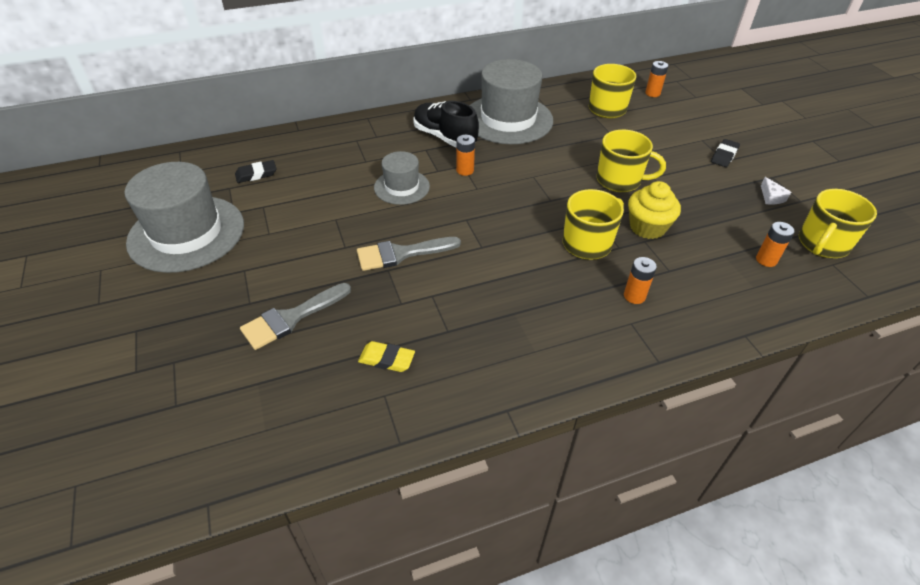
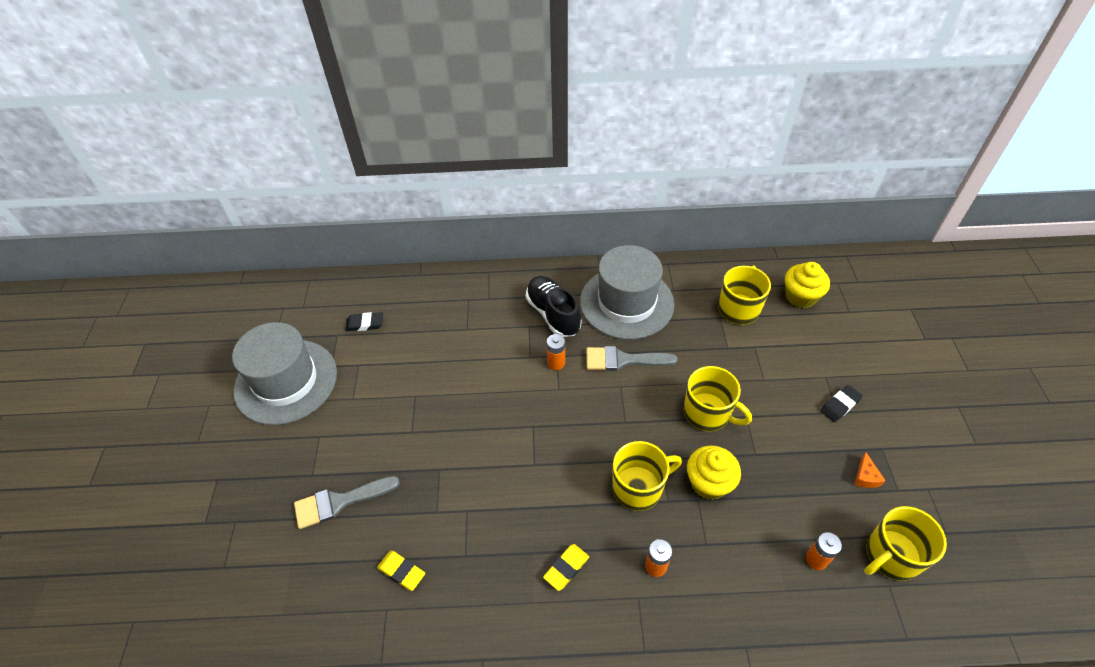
camera: 20 degrees right, 5 degrees up
grey brush [357,237,461,271] -> grey brush moved to [586,346,678,371]
grey hat [374,151,430,205] -> none
orange battery [645,61,668,97] -> yellow cupcake [785,262,830,308]
white cheese [761,177,791,205] -> orange cheese [854,452,886,488]
none -> yellow eraser [543,544,589,591]

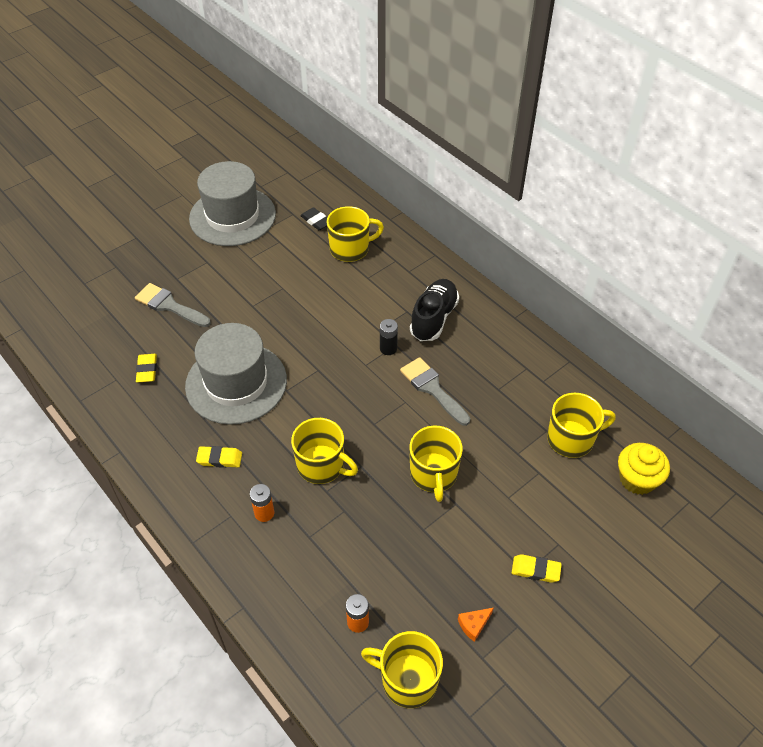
camera: 50 degrees right, 0 degrees up
orange battery [547,334,565,370] -> black battery [380,319,398,355]
grey hat [580,245,675,340] -> grey hat moved to [185,323,287,425]
yellow cupcake [687,445,741,500] -> none
black eraser [820,385,863,422] -> yellow eraser [512,554,562,583]
none -> yellow mug [327,206,384,262]

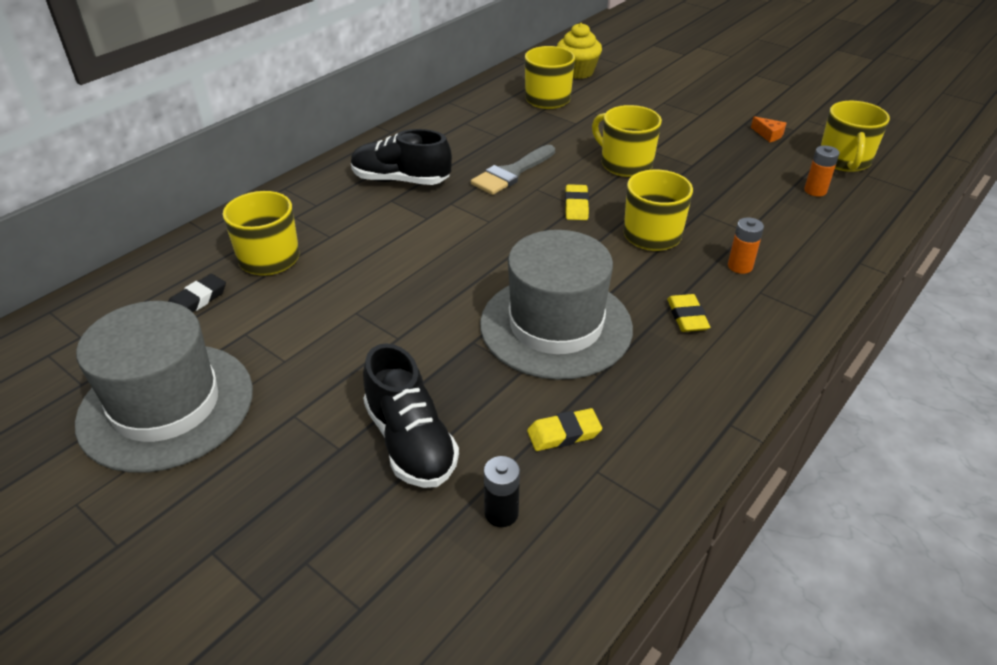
camera: 100 degrees left, 10 degrees down
grey brush [135,283,211,327] -> black shoe [363,343,459,488]
black battery [380,319,398,355] -> black battery moved to [484,456,520,527]
yellow mug [409,426,463,502] -> yellow mug turned 120 degrees counterclockwise [592,105,662,177]
yellow eraser [512,554,562,583] -> yellow eraser moved to [565,184,589,220]

